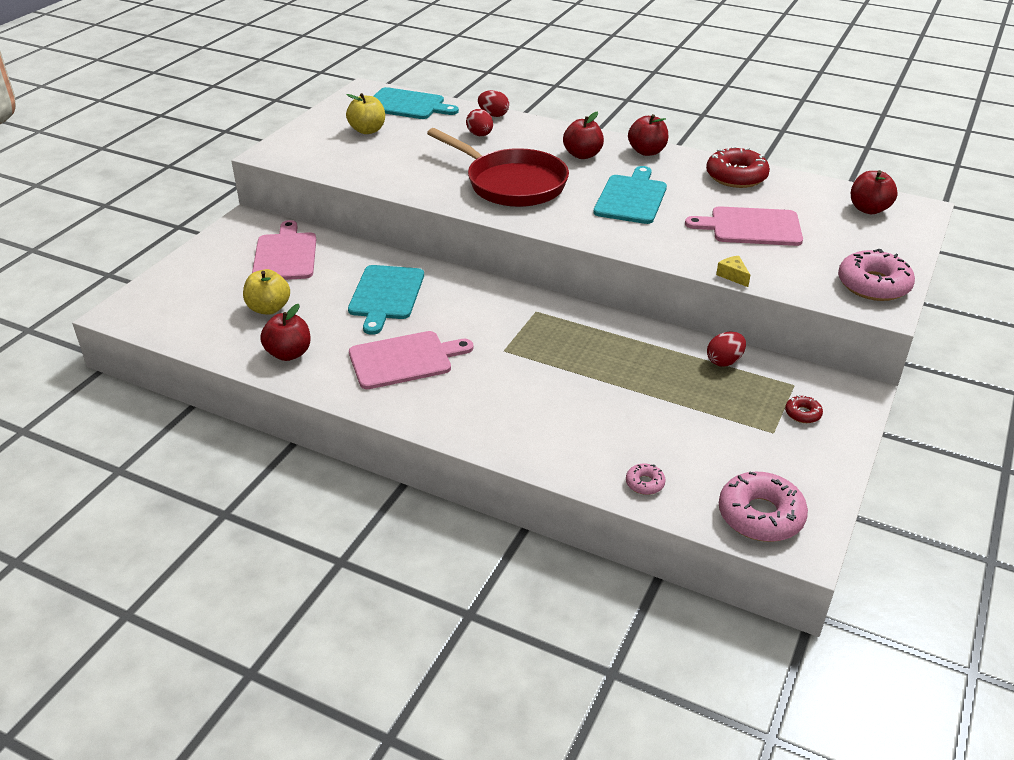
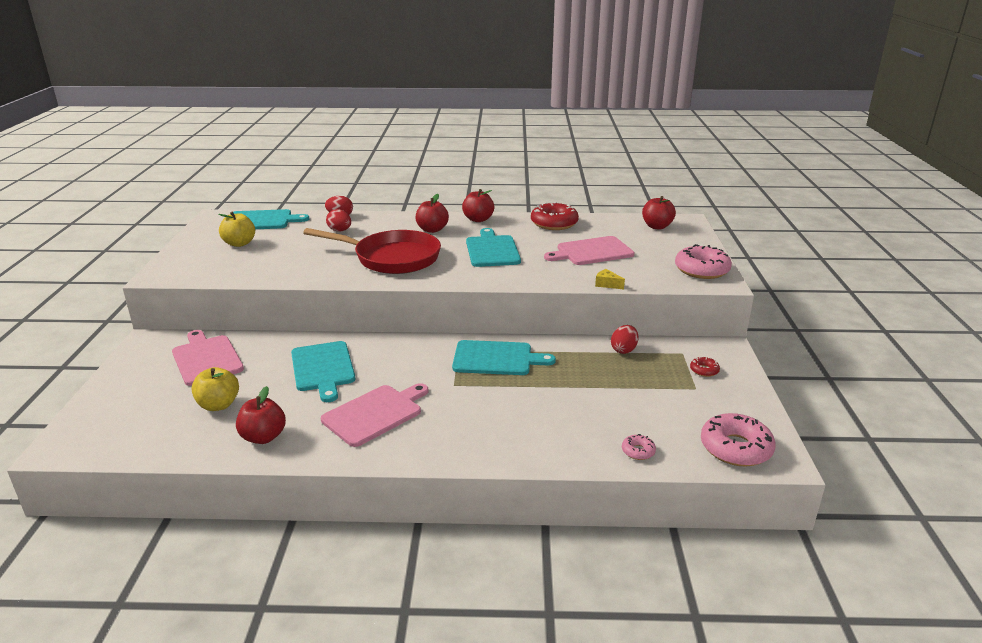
camera: 25 degrees left, 10 degrees down
none -> turquoise cutting board [452,340,556,375]

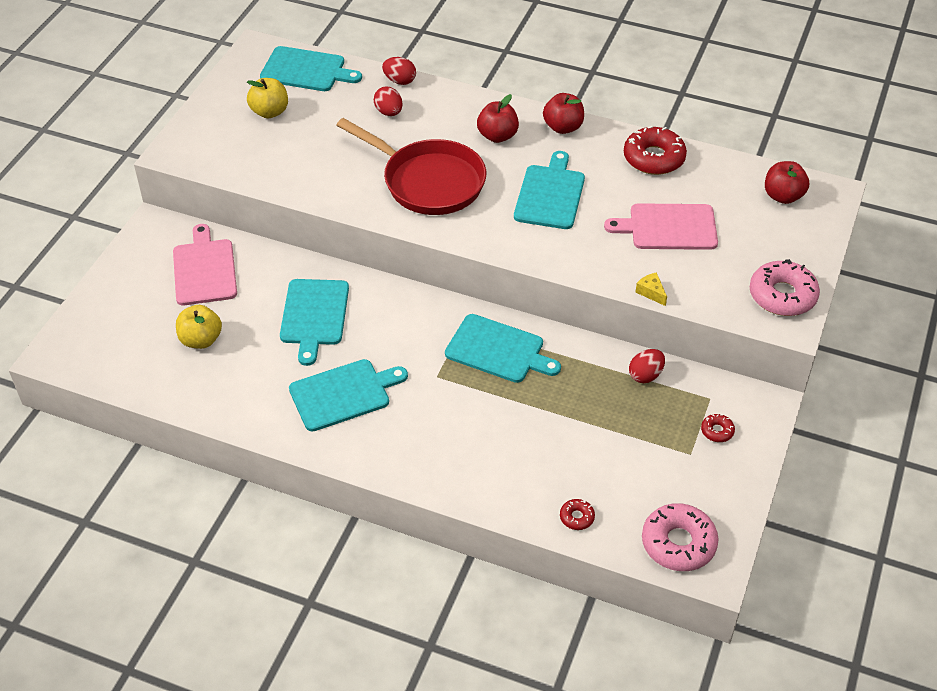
camera: 20 degrees right, 20 degrees up
red apple [236,386,286,444] -> none
pink cutting board [321,383,429,447] -> turquoise cutting board [289,359,408,431]
pink donut [622,434,656,460] -> red donut [560,499,595,530]

